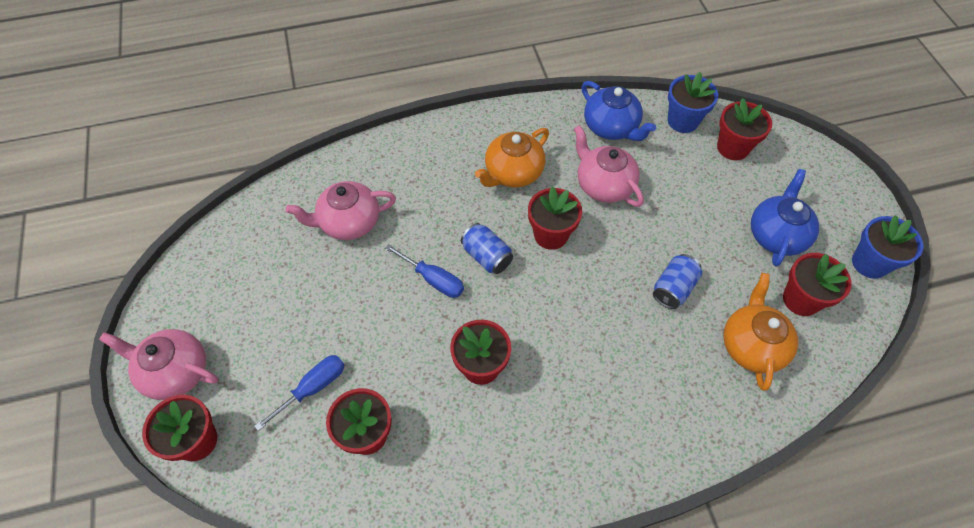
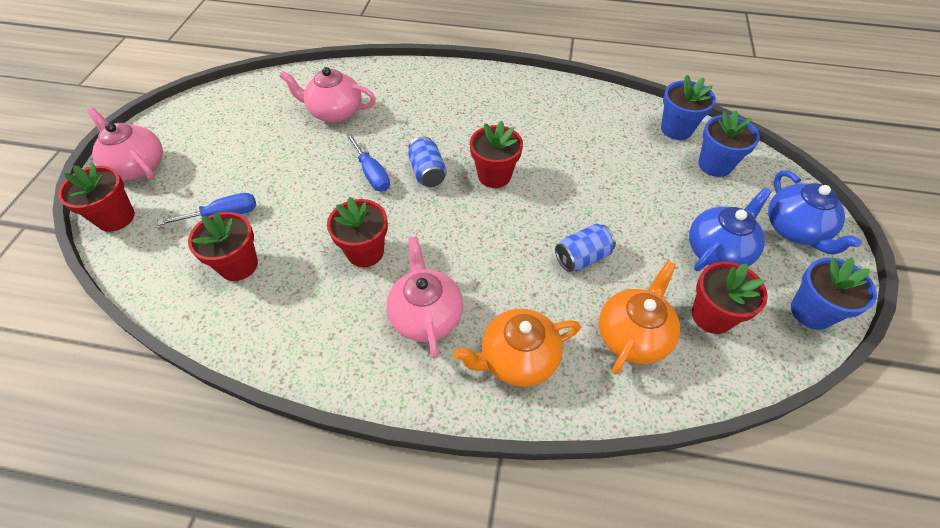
camera: 25 degrees right, 5 degrees down
orange teapot [475,128,549,188] -> orange teapot moved to [453,309,581,387]
pink teapot [574,125,644,207] -> pink teapot moved to [387,236,463,359]
blue teapot [582,81,656,141] -> blue teapot moved to [768,170,862,255]
red flower pot [717,98,772,160] -> blue flower pot [698,111,760,177]

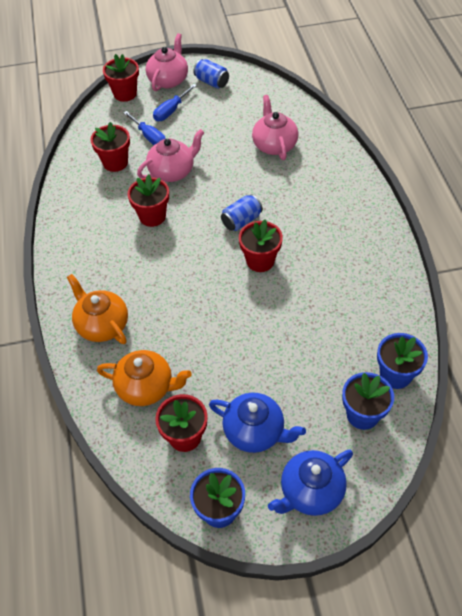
camera: 70 degrees right, 0 degrees up
blue screwdriver [346,134,390,191] -> blue screwdriver moved to [153,84,197,121]
pink teapot [387,236,463,359] -> pink teapot moved to [137,129,204,182]
blue can [555,224,616,272] -> blue can moved to [193,59,229,89]

